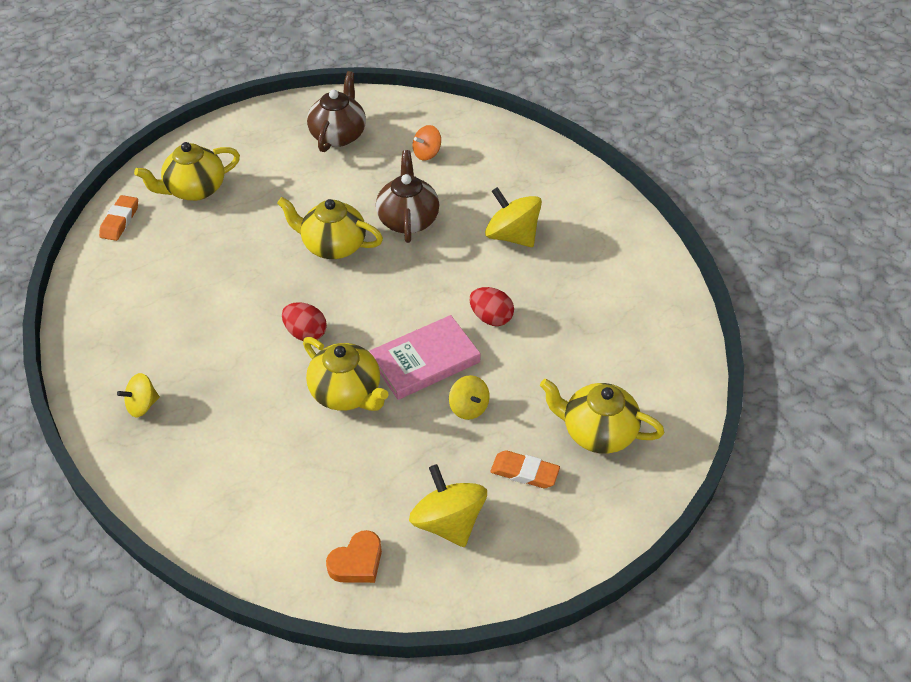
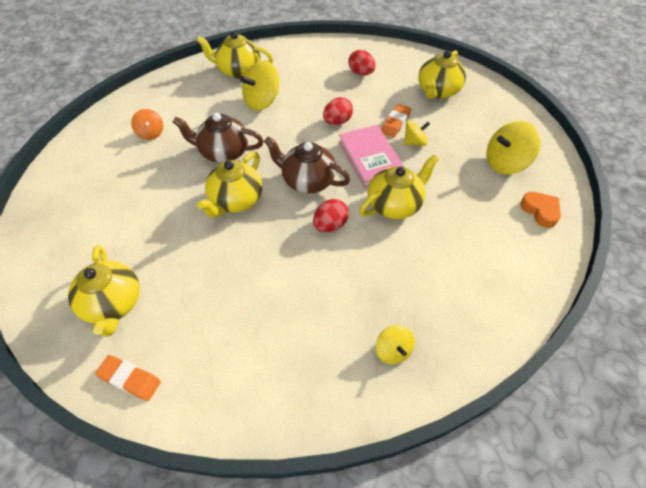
camera: 80 degrees left, 5 degrees up
brown teapot [307,71,366,152] -> brown teapot moved to [264,136,350,193]
orange eraser [490,450,560,488] -> orange eraser moved to [381,104,411,138]
none -> yellow teapot [196,31,273,79]
none -> red egg [348,50,376,75]

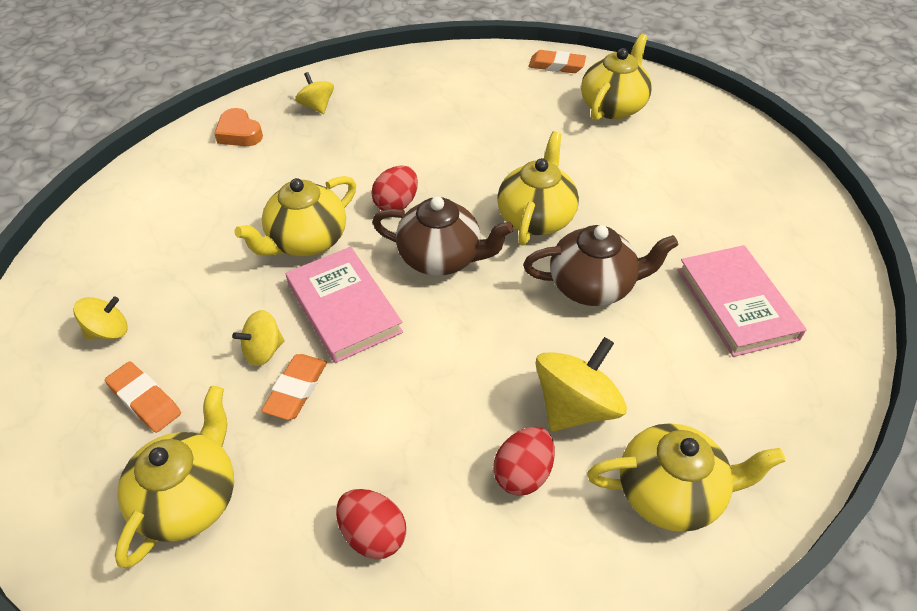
camera: 170 degrees right, 5 degrees down
yellow teapot [68,245,140,337] -> yellow teapot turned 60 degrees clockwise [581,34,652,121]
orange spinning top [131,109,163,140] -> pink book [678,245,807,357]
red egg [323,97,353,125] -> red egg moved to [493,427,555,496]
yellow spinning top [487,121,541,174] -> yellow spinning top [73,297,128,339], size x0.58
orange heart [520,192,561,228] -> orange heart moved to [214,108,263,146]
none -> orange eraser [105,361,181,433]

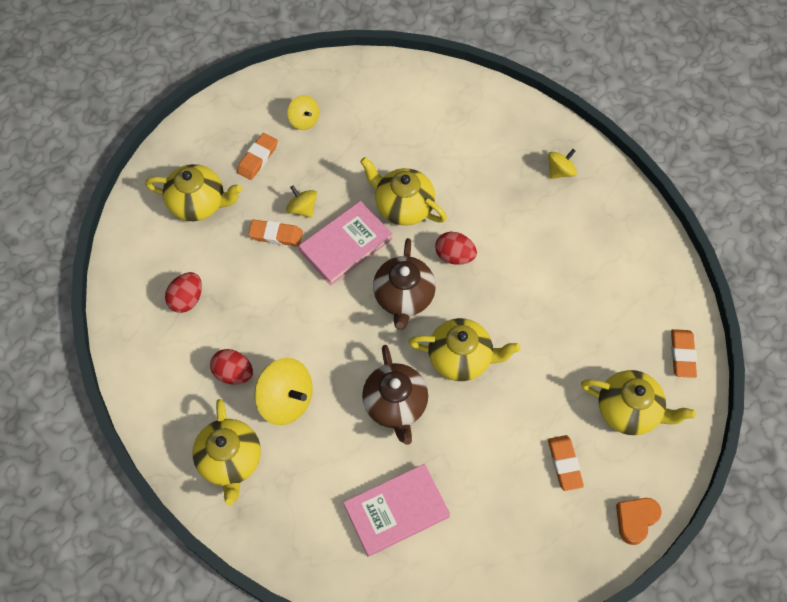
camera: 80 degrees right, 15 degrees up
orange heart [214,108,263,146] -> orange heart moved to [616,498,661,545]
none -> orange eraser [548,435,584,491]

